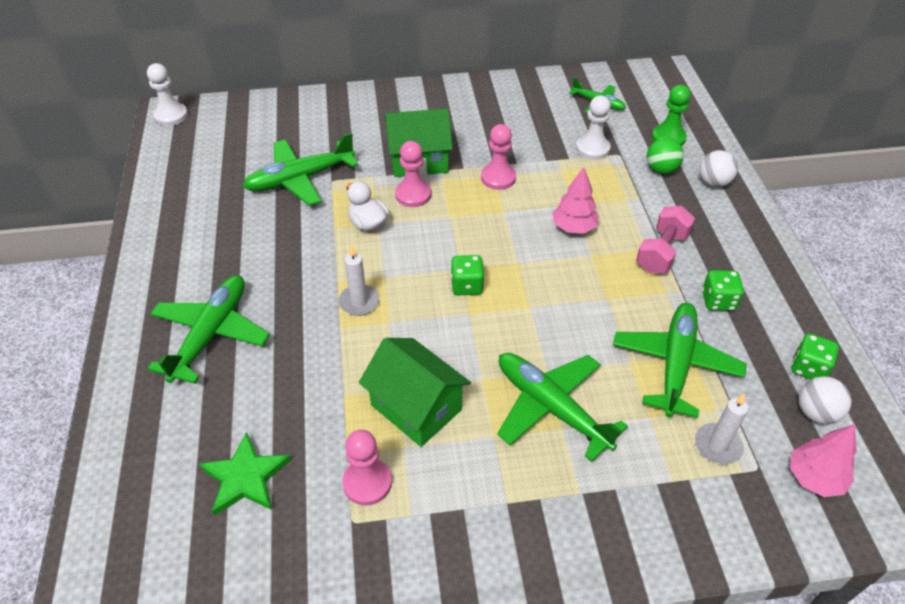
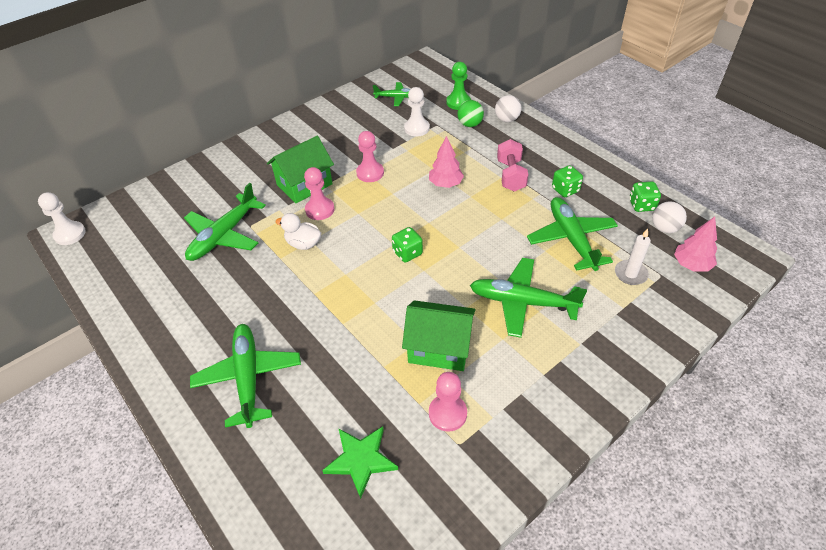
camera: 30 degrees left, 0 degrees up
white candle [338,245,380,316] -> none

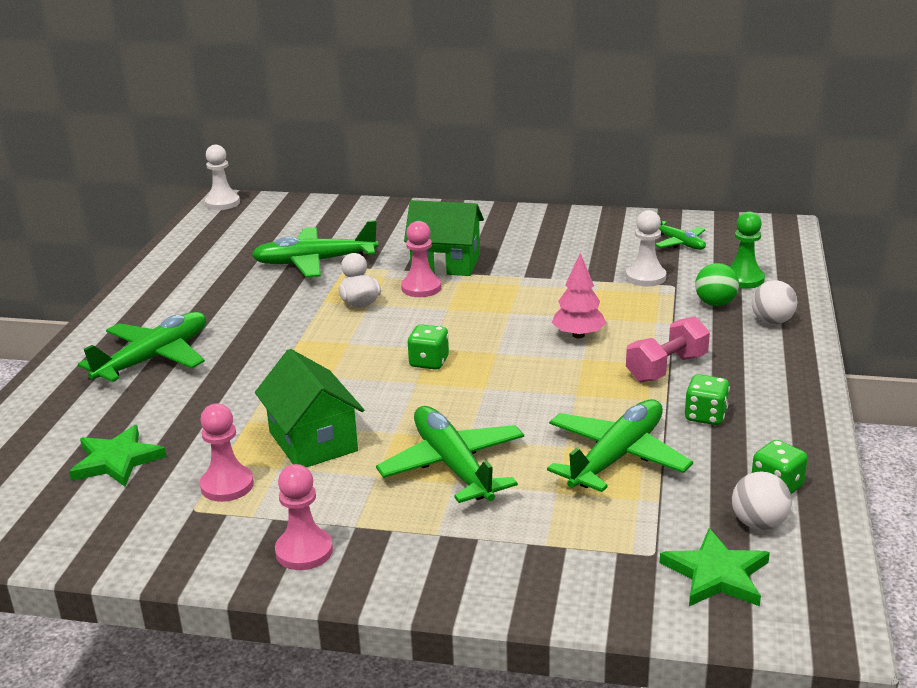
camera: 50 degrees right, 20 degrees down
pink pawn [356,131,384,182] -> pink pawn moved to [275,464,333,570]
white candle [615,229,651,285] -> none
pink tree [674,217,717,272] -> green star [660,528,770,606]

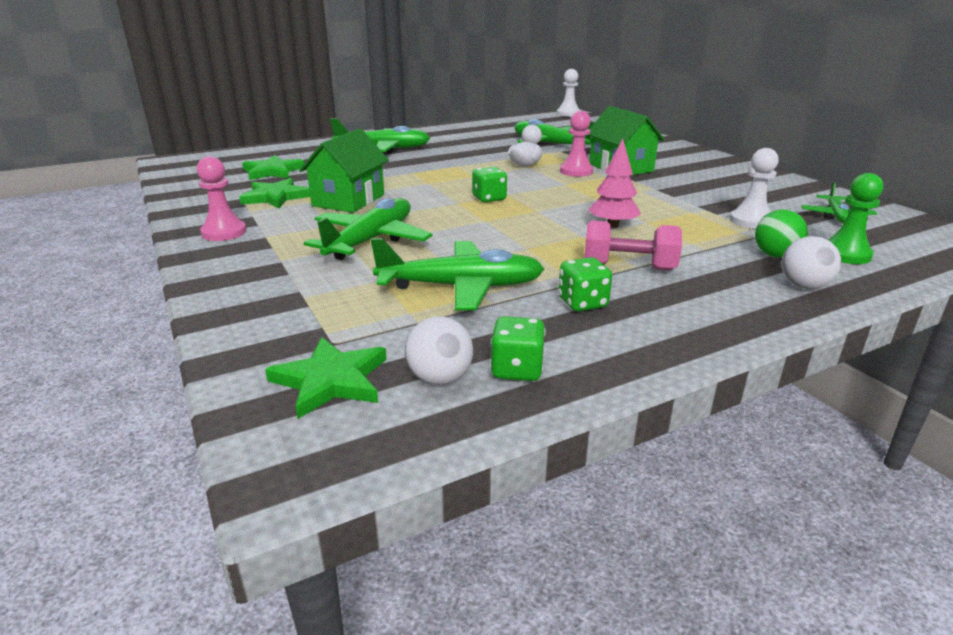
camera: 50 degrees right, 0 degrees up
pink pawn [200,404,254,502] -> green star [239,178,310,208]

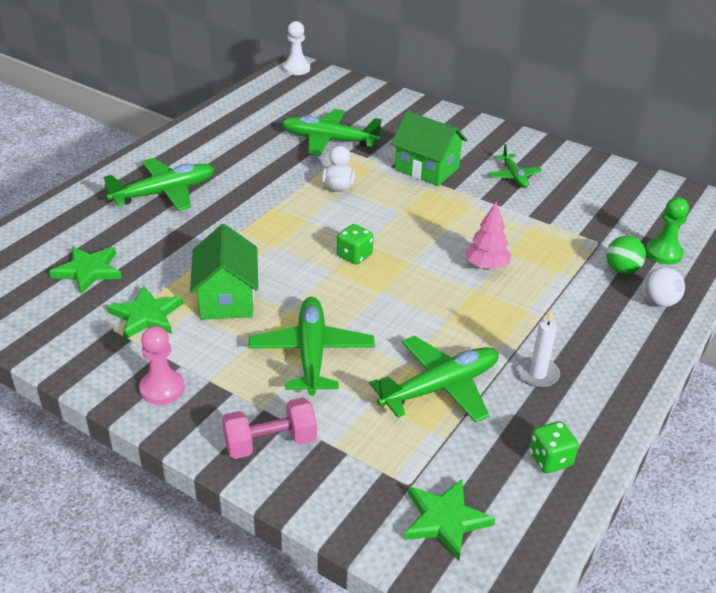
camera: 30 degrees left, 10 degrees up
white ball [405,316,473,385] -> none
green dice [558,257,612,311] -> white candle [517,310,560,388]
pink pawn [560,111,593,177] -> none
pink dumbbell [584,220,682,271] -> pink dumbbell moved to [222,398,317,459]
white pawn [730,148,779,229] -> none
green plane [801,182,877,224] -> green plane moved to [488,144,542,188]

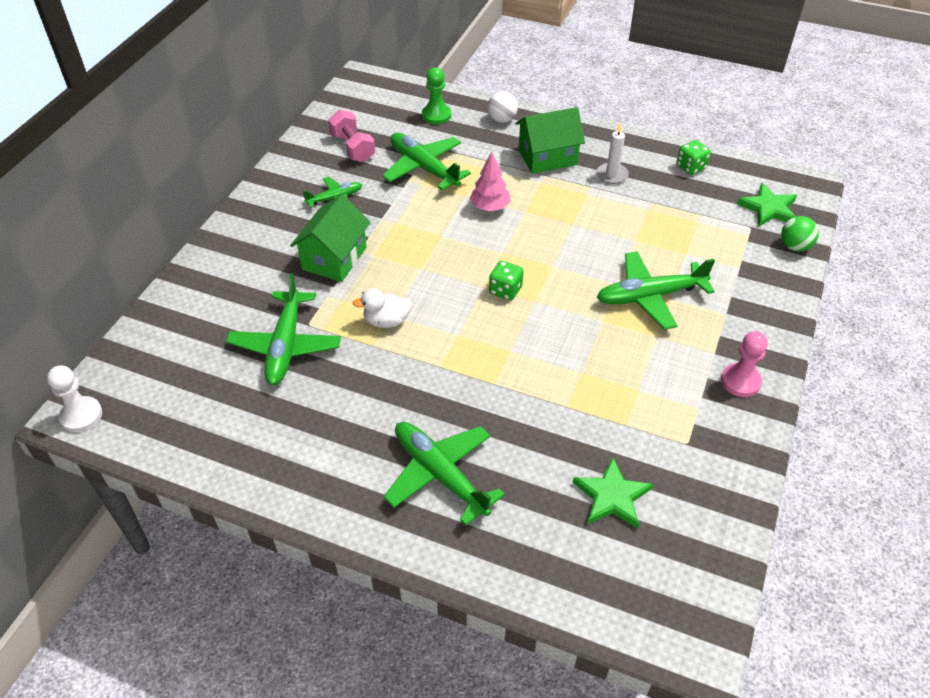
camera: 100 degrees left, 10 degrees up
green star [107,285,183,340] -> none
green house [190,224,258,320] -> green house moved to [515,107,585,174]
pink dumbbell [222,398,317,459] -> pink dumbbell moved to [328,110,375,162]
green plane [369,336,498,423] -> green plane moved to [382,133,471,190]
green ball [606,236,646,274] -> green ball moved to [781,216,819,251]

